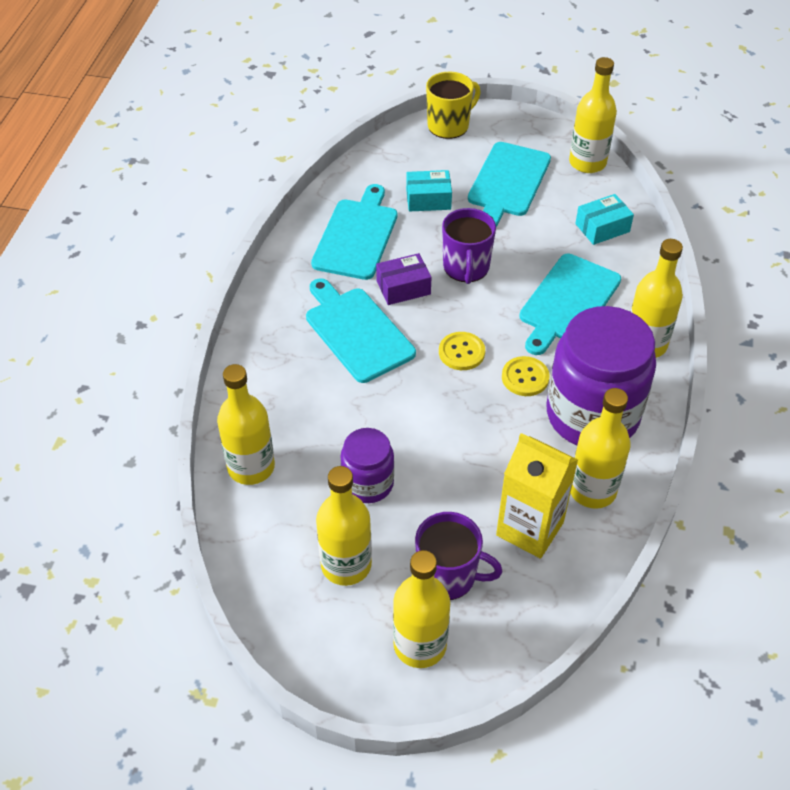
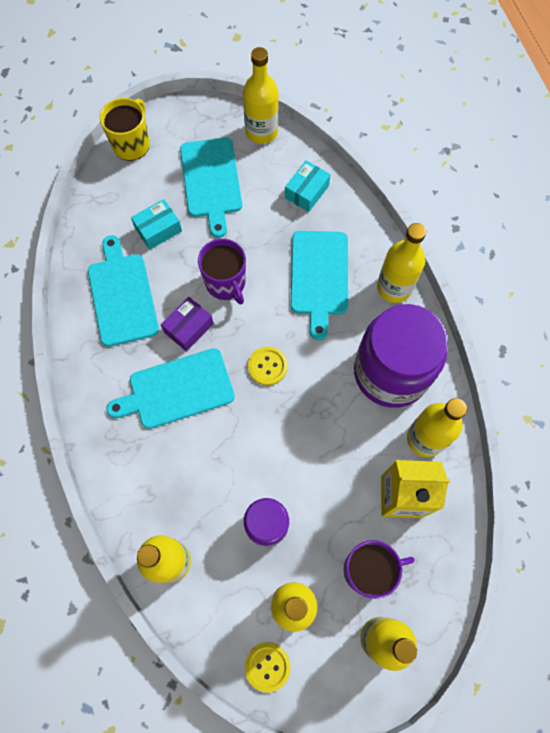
camera: 30 degrees left, 20 degrees up
turquoise cutting board [306,278,416,383] -> turquoise cutting board turned 45 degrees counterclockwise [106,348,235,429]
yellow button [502,356,550,396] -> yellow button moved to [245,642,290,693]

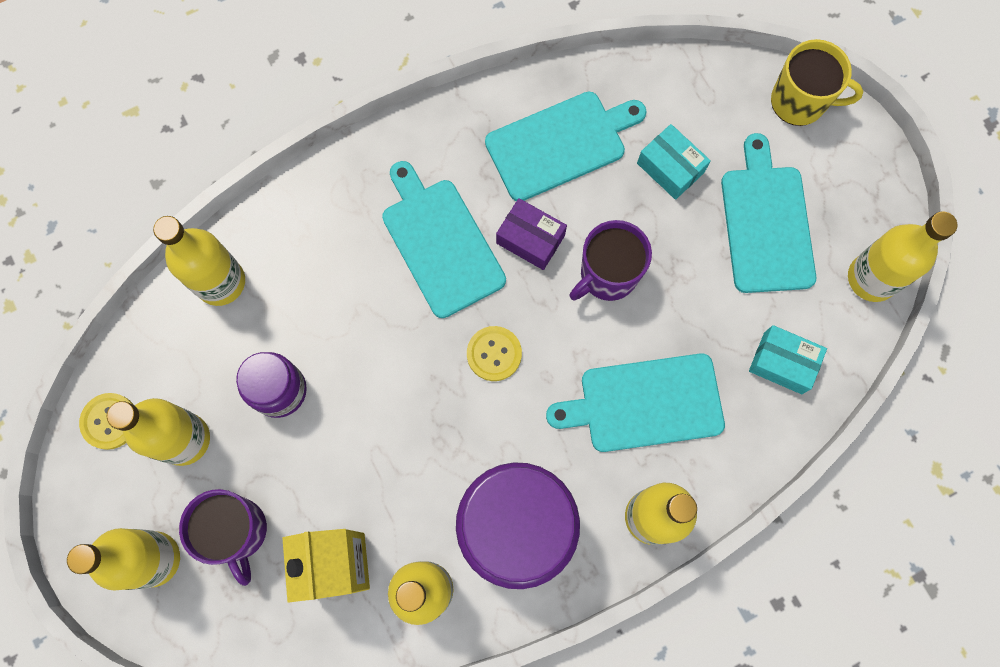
camera: 80 degrees right, 5 degrees up
turquoise cutting board [180,138,242,238] -> turquoise cutting board turned 105 degrees clockwise [721,133,816,293]

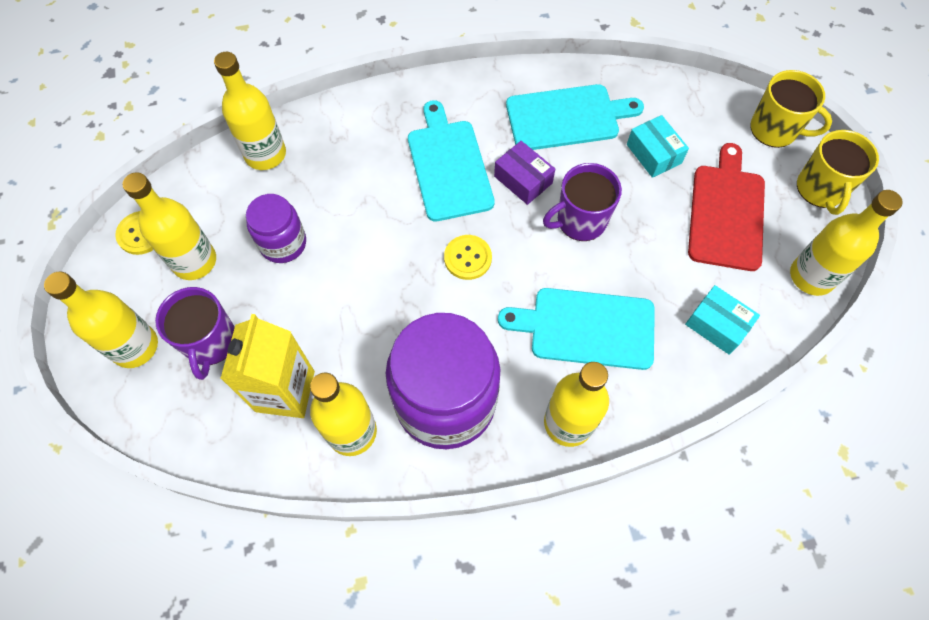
camera: 15 degrees right, 10 degrees down
turquoise cutting board [721,133,816,293] -> red cutting board [688,143,765,271]
none -> yellow mug [797,130,879,215]

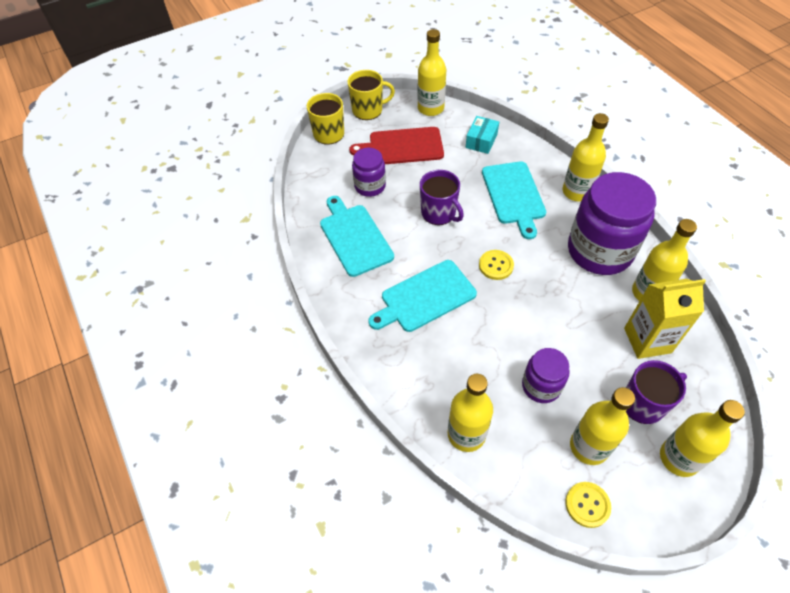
camera: 105 degrees left, 10 degrees down
purple box [494,141,555,205] -> none
turquoise box [627,115,689,178] -> purple jar [352,148,386,197]

